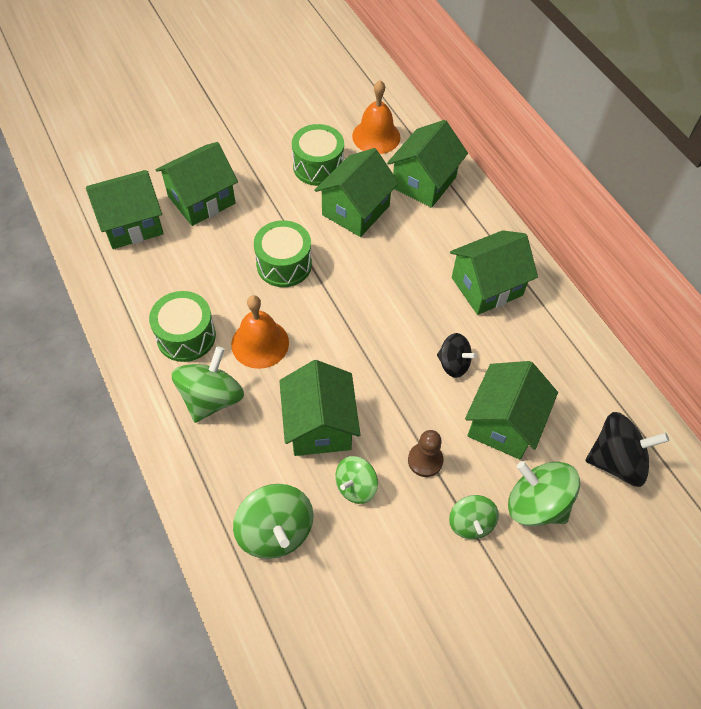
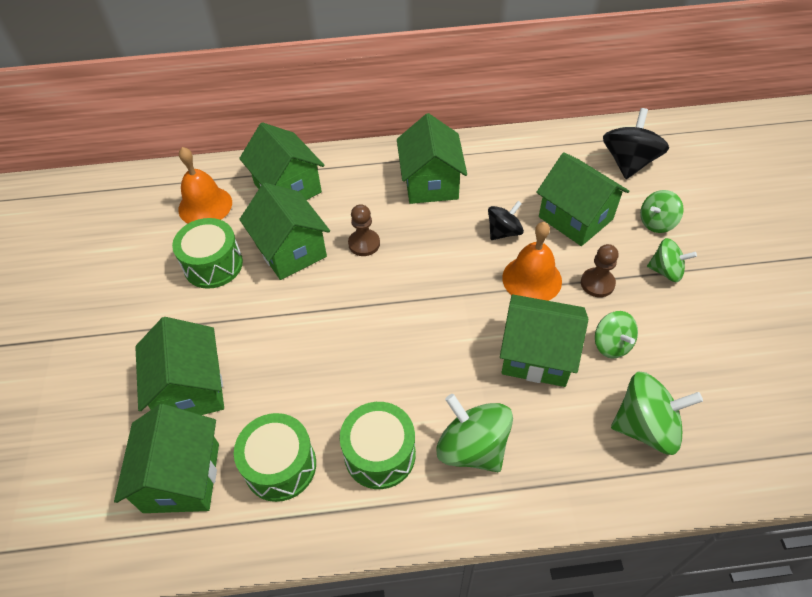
camera: 65 degrees left, 5 degrees down
orange bell [231,295,289,369] -> orange bell moved to [502,222,562,301]
green drum [254,220,312,287] -> green drum moved to [234,413,316,502]
green spinning top [508,461,580,526] -> green spinning top [640,190,684,233], size x0.62
none -> brown pawn [348,204,380,256]

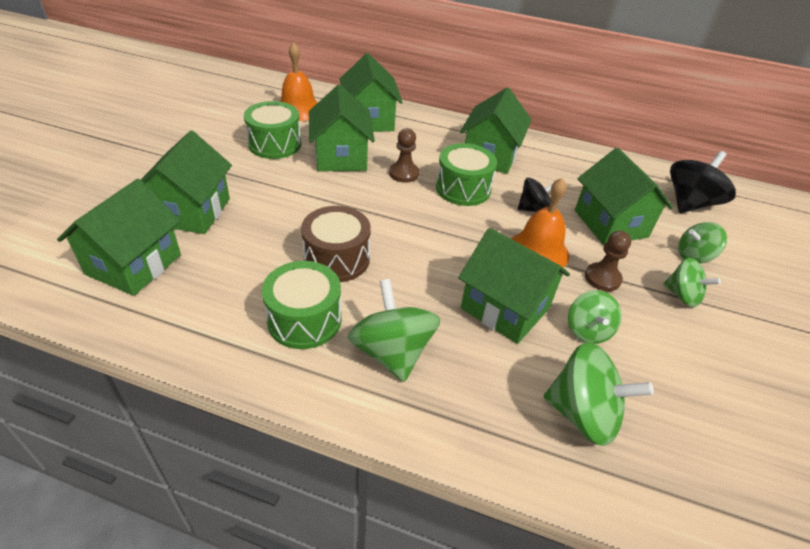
camera: 20 degrees right, 10 degrees down
green drum [234,413,316,502] -> green drum moved to [436,143,497,206]
none -> brown drum [301,206,371,282]

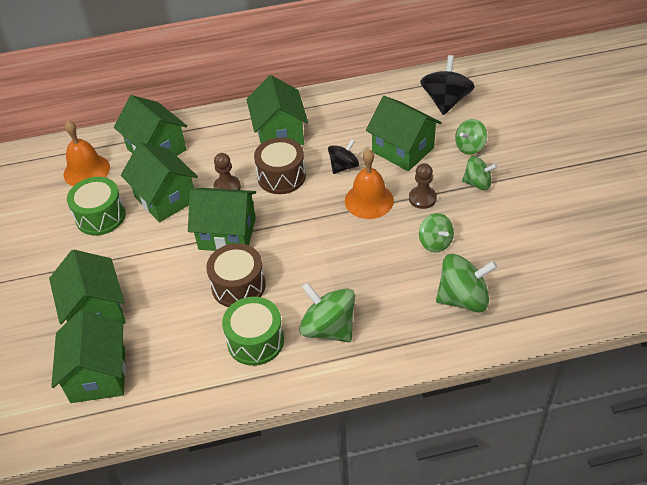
camera: 25 degrees left, 5 degrees up
green drum [436,143,497,206] -> brown drum [254,137,306,194]
green house [458,228,570,344] -> green house moved to [188,188,256,251]

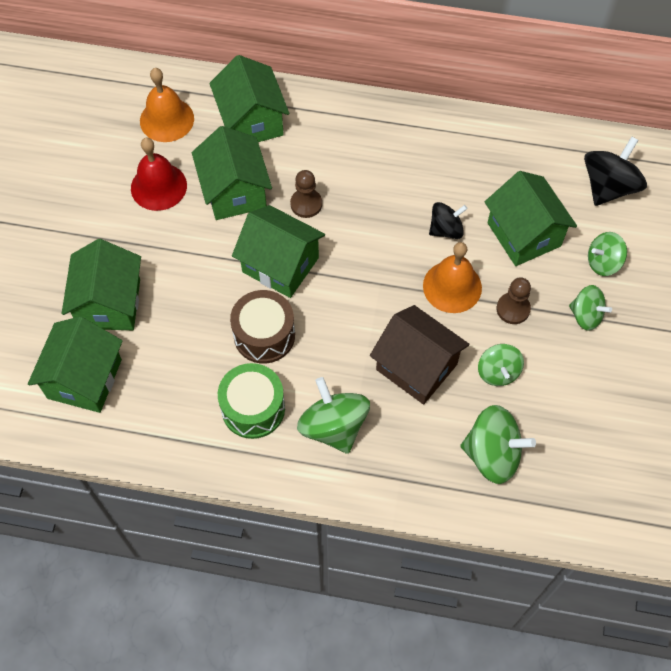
camera: 20 degrees right, 15 degrees up
green drum [67,177,126,236] -> red bell [131,138,187,211]
green house [247,75,308,145] -> none
brown drum [254,137,306,194] -> none
none -> brown house [370,305,470,404]

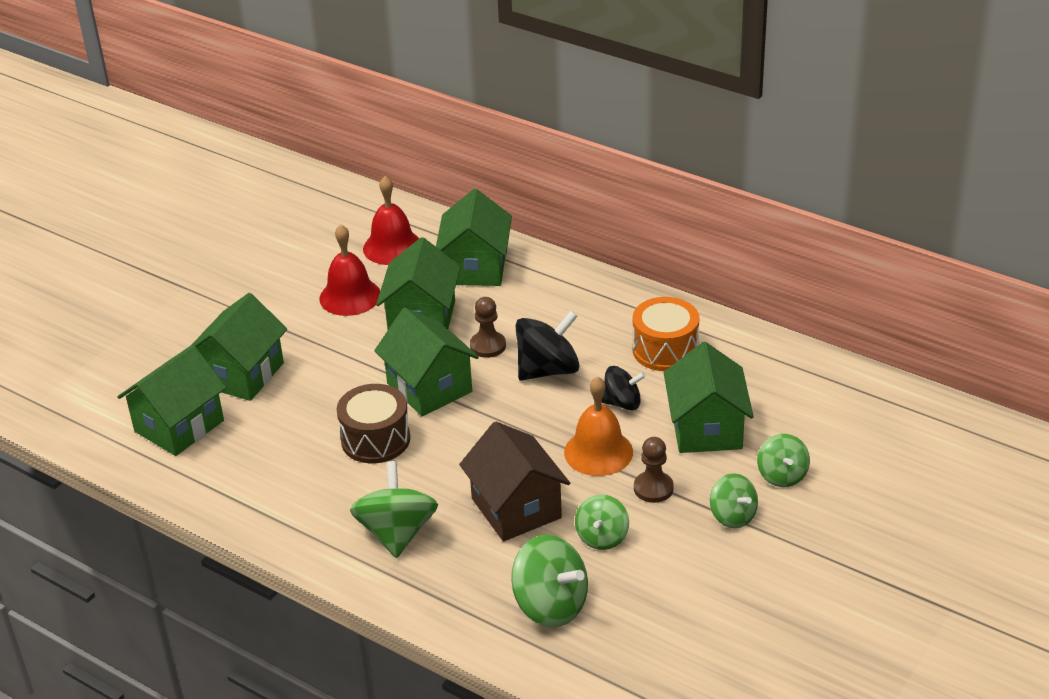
camera: 25 degrees right, 25 degrees down
orange bell [140,68,194,142] -> red bell [363,176,419,265]
green drum [218,363,285,439] -> none
black spinning top [584,136,647,206] -> black spinning top moved to [515,311,580,380]
green spinning top [588,232,627,276] -> green spinning top turned 105 degrees counterclockwise [757,434,810,487]
none -> orange drum [632,297,699,371]

